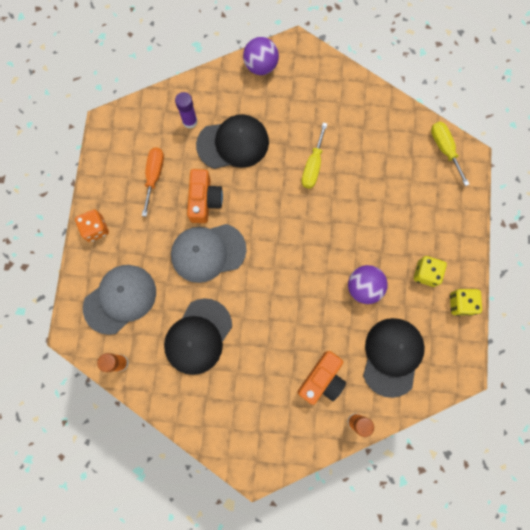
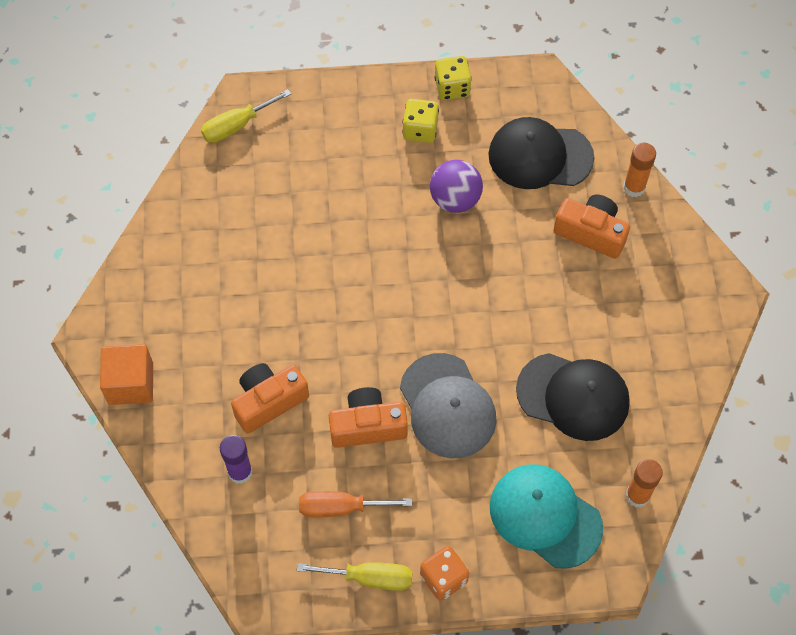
camera: 100 degrees left, 15 degrees down
grey cap [83,265,156,335] -> turquoise cap [490,464,603,569]
black cap [196,114,269,169] -> orange camera [231,363,309,434]
purple ball [243,37,279,75] -> orange cube [100,344,153,405]
yellow screwdriver [302,122,327,189] -> yellow screwdriver moved to [297,562,413,591]

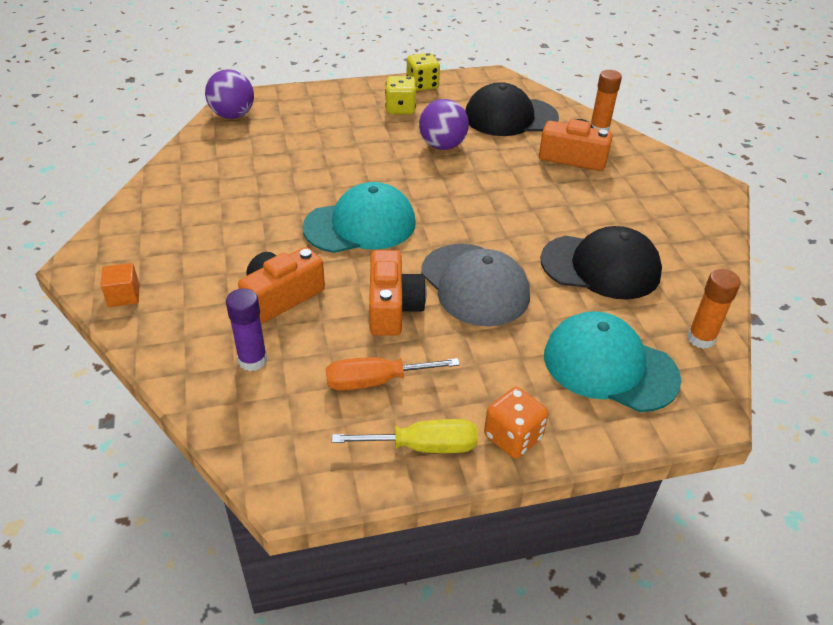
camera: 10 degrees left, 20 degrees down
orange cube [100,344,153,405] -> orange cube [100,263,140,307], size x0.59
yellow screwdriver [201,89,291,143] -> purple ball [205,69,254,119]
orange camera [329,387,408,448] -> orange camera turned 105 degrees clockwise [369,250,426,336]
none -> turquoise cap [302,182,416,253]

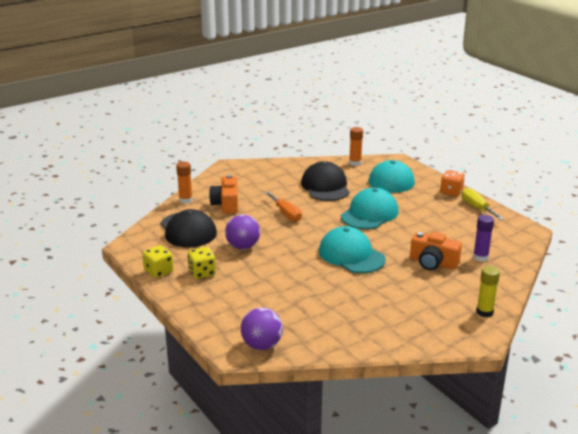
camera: 110 degrees left, 15 degrees down
orange cube [100,263,140,307] -> yellow glue stick [476,266,500,317]
orange screwdriver [326,357,460,391] -> orange screwdriver moved to [264,191,302,222]
orange camera [369,250,426,336] -> none
grey cap [421,244,530,327] -> turquoise cap [341,187,399,229]

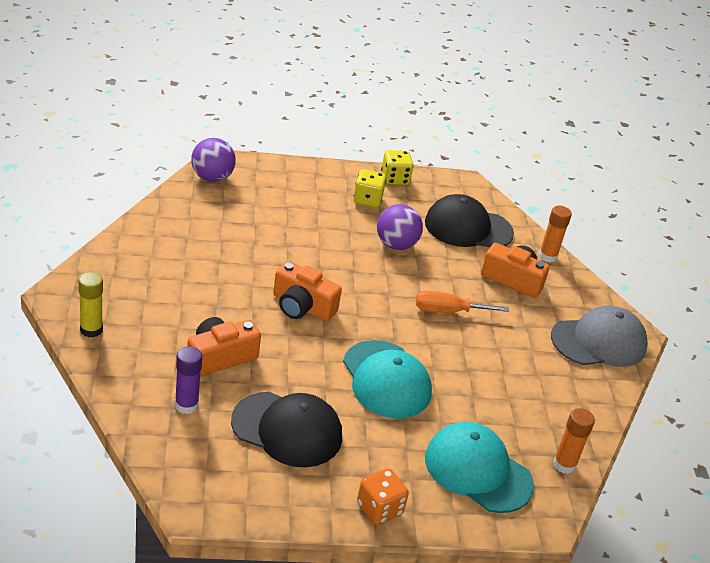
camera: 115 degrees right, 10 degrees up
black cap [301,161,350,201] -> black cap moved to [231,392,342,467]
turquoise cap [319,226,386,273] -> orange camera [273,261,342,321]
yellow screwdriver [462,188,504,220] -> none
none -> grey cap [551,305,648,367]

